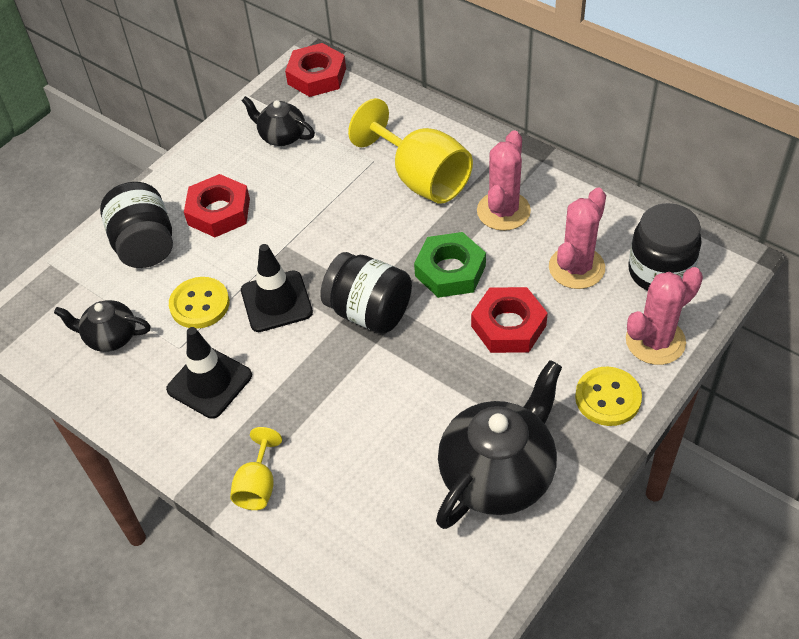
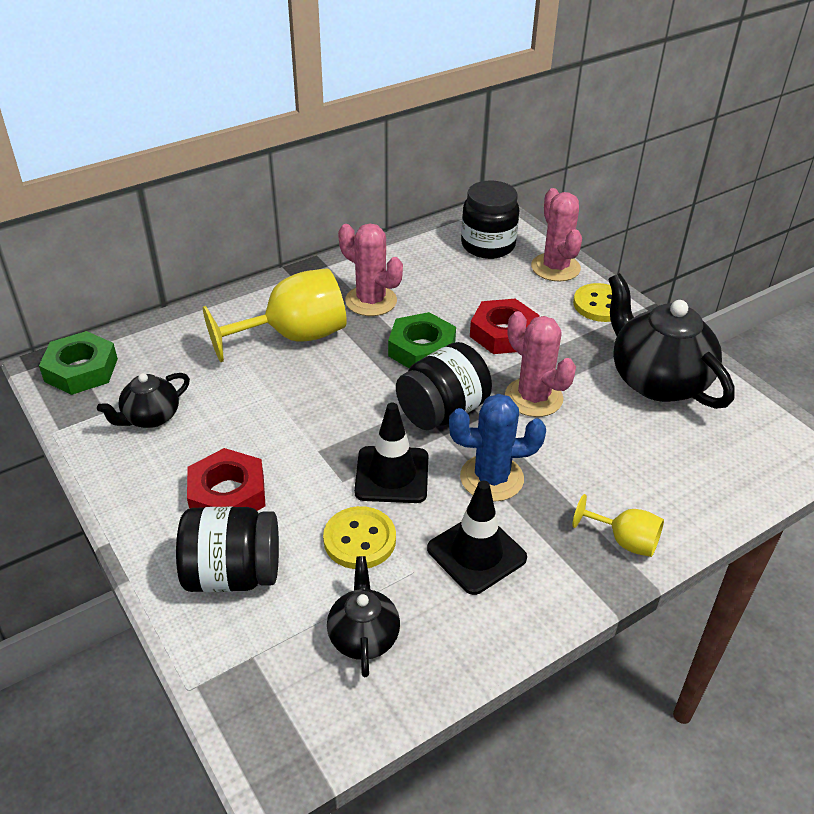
camera: 75 degrees left, 10 degrees down
black teapot [54,300,151,352] -> black teapot turned 150 degrees clockwise [327,556,400,677]
red nut [285,43,346,97] -> green nut [39,331,118,395]
pink cactus [549,188,606,289] -> pink cactus moved to [505,311,576,417]
none -> blue cactus [449,394,546,502]

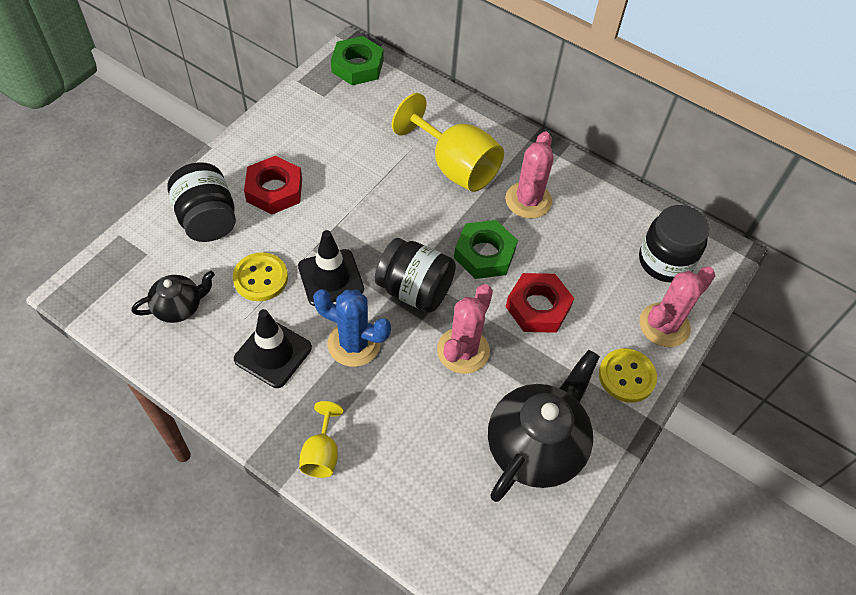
camera: 65 degrees right, 15 degrees up
black teapot [97,373,190,428] -> none
blue cactus [449,394,546,502] -> blue cactus turned 45 degrees counterclockwise [313,289,391,367]

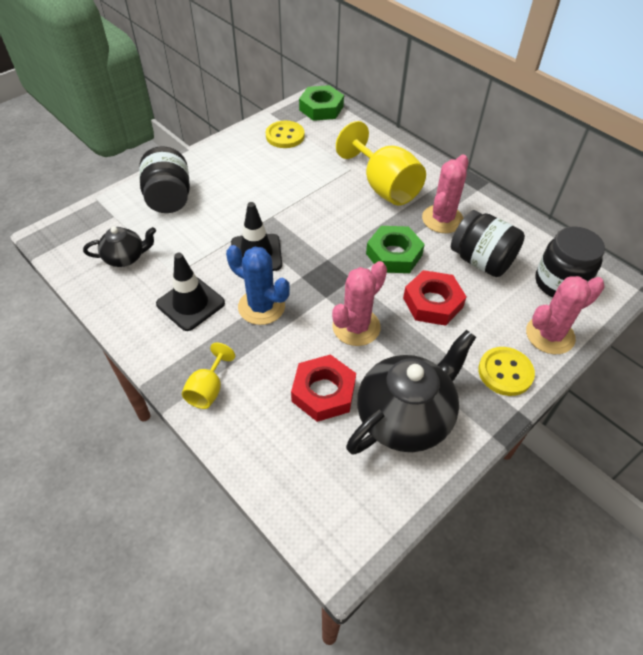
camera: 15 degrees right, 5 degrees down
yellow button [233,252,288,301] -> yellow button moved to [266,121,305,148]
red nut [244,156,302,214] -> red nut moved to [291,354,356,422]
black jar [375,238,456,313] -> black jar moved to [451,210,525,277]

